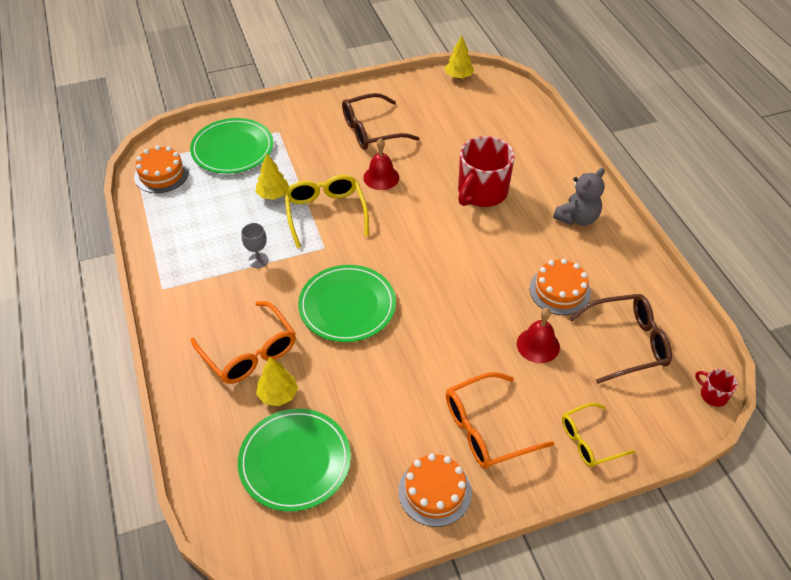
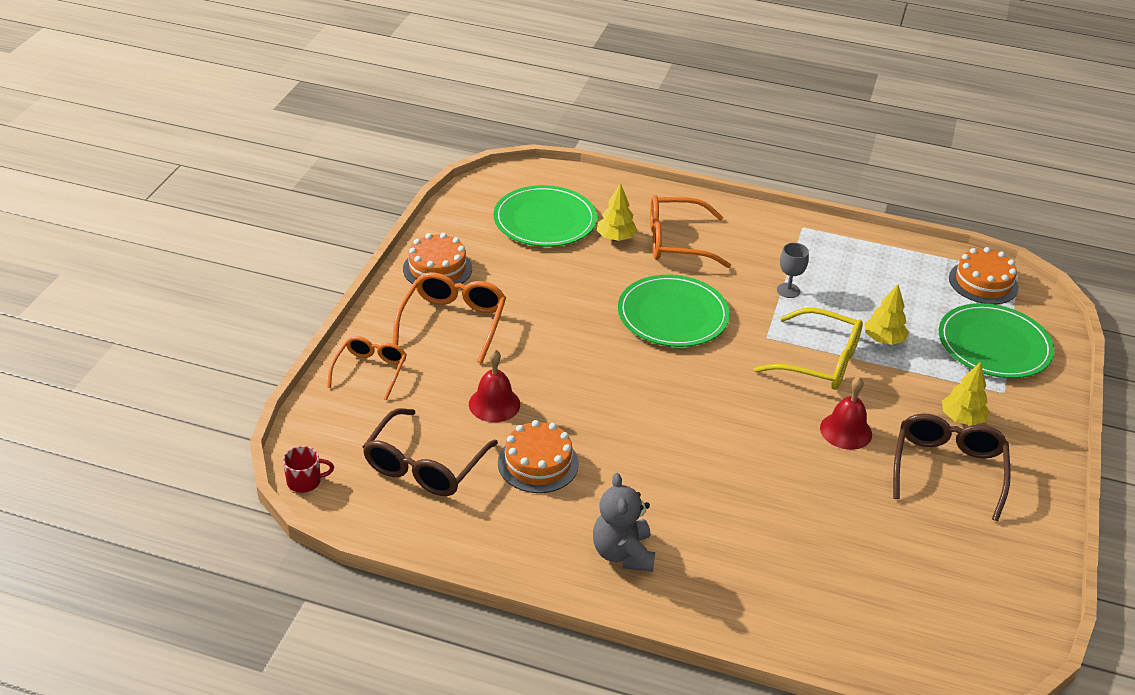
camera: 125 degrees right, 10 degrees down
yellow tree [445,35,474,79] -> yellow tree moved to [942,362,990,425]
red mug [458,136,515,207] -> none
yellow glasses [562,403,635,467] -> orange glasses [327,336,407,400]

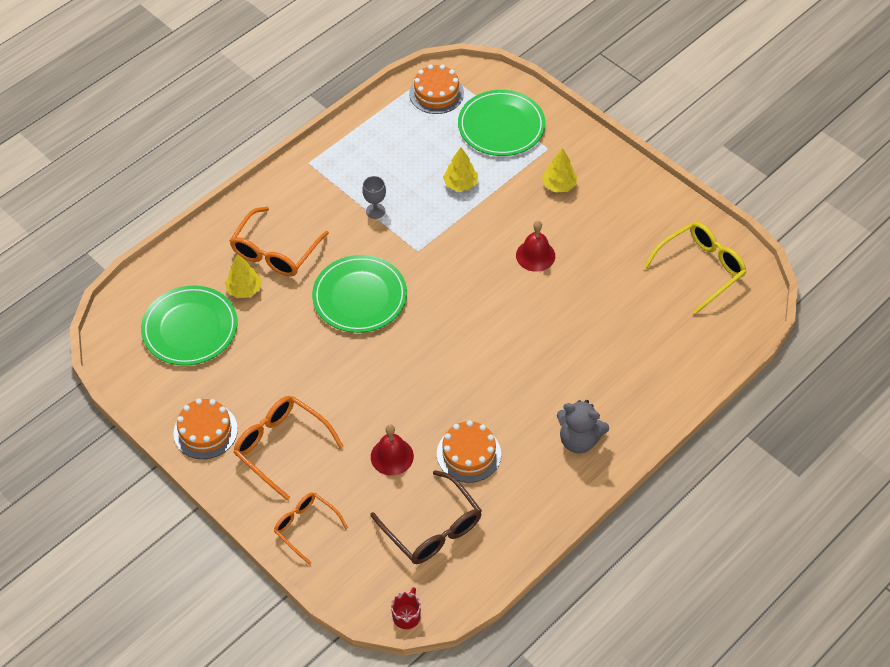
camera: 60 degrees left, 15 degrees up
yellow glasses [754,307,863,390] -> yellow glasses moved to [644,222,746,315]
brown glasses [893,414,1011,521] -> none

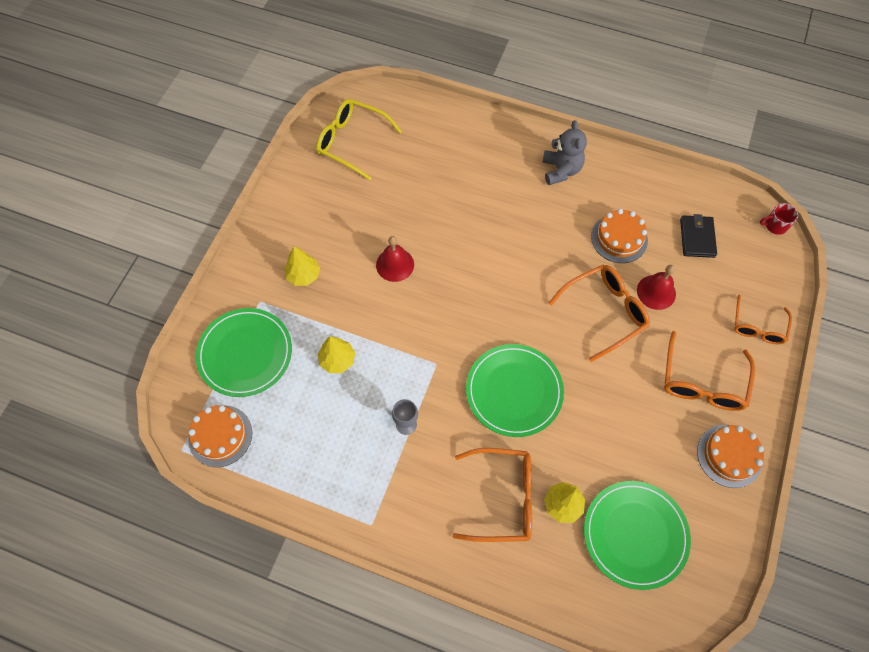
camera: 115 degrees left, 10 degrees up
brown glasses [370,470,482,564] -> black wallet [680,214,717,258]
none -> orange glasses [549,265,650,362]

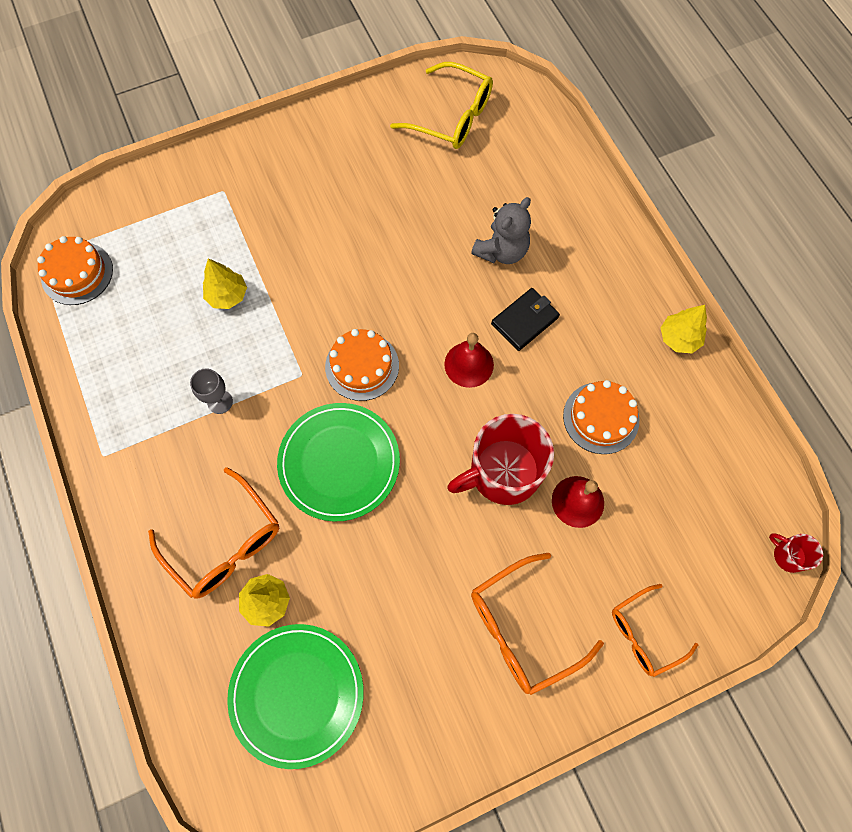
camera: 45 degrees right, 5 degrees up
green plate [196,308,292,397] -> none
yellow tree [285,247,320,286] -> yellow tree moved to [660,305,707,353]
yellow glasses [316,99,402,180] -> yellow glasses turned 135 degrees clockwise [390,62,493,149]
red bell [376,236,414,282] -> red bell moved to [444,333,494,388]
grey teddy bear [542,120,587,185] -> grey teddy bear moved to [471,197,531,264]
orange glasses [549,265,650,362] -> red mug [447,414,554,505]
black wallet [680,214,717,258] -> black wallet moved to [491,288,560,351]
orange cake [697,425,764,488] -> orange cake moved to [325,329,399,401]

